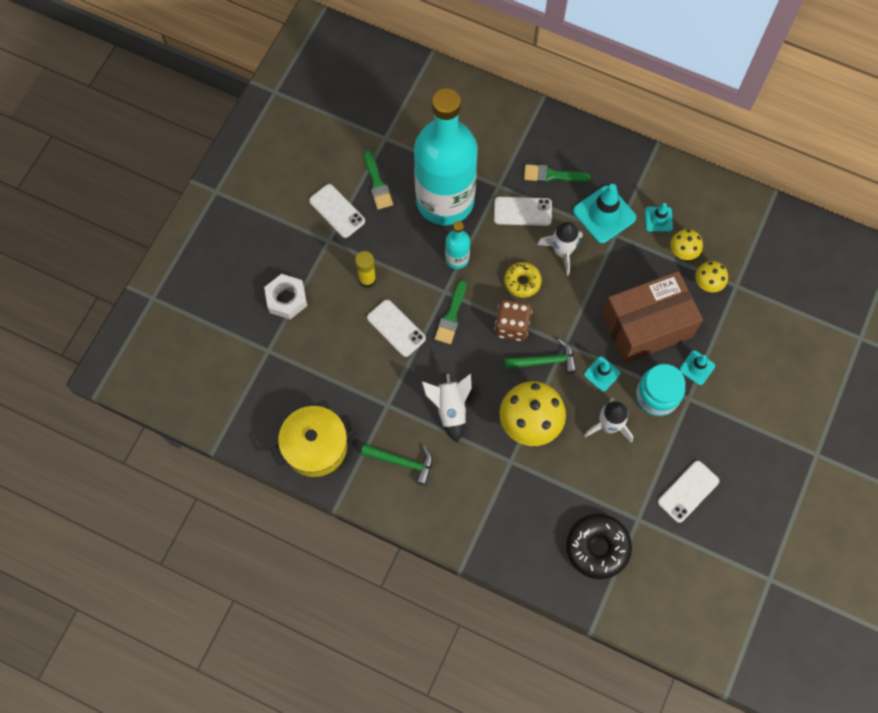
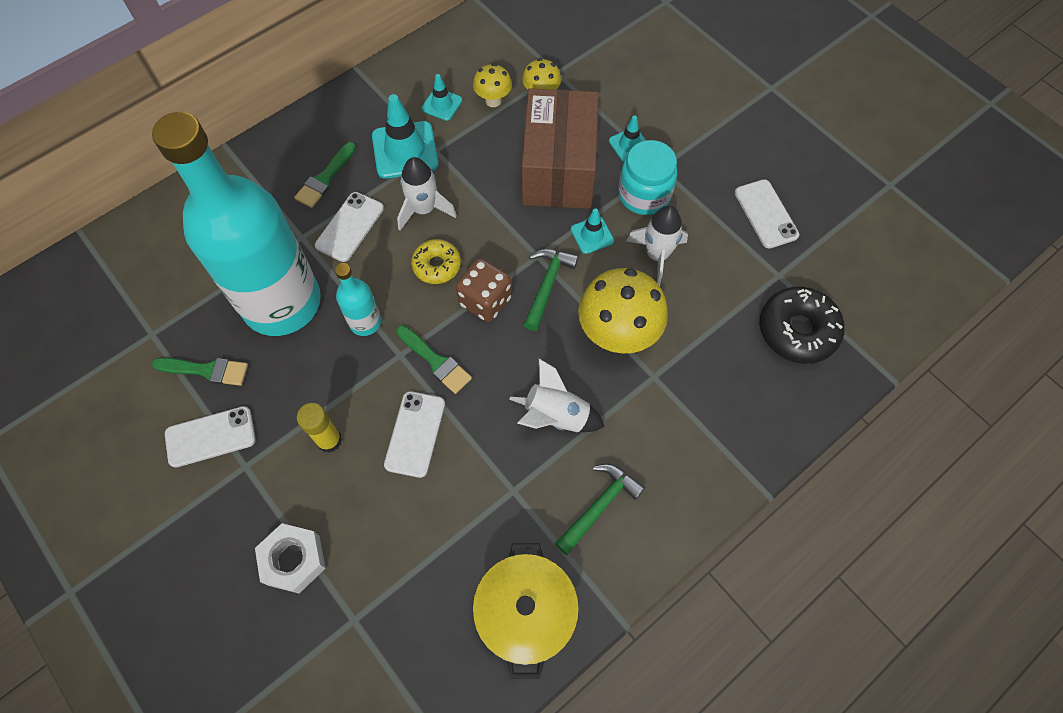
camera: 65 degrees left, 5 degrees down
white phone [367,300,426,357] -> white phone turned 60 degrees counterclockwise [384,391,445,478]

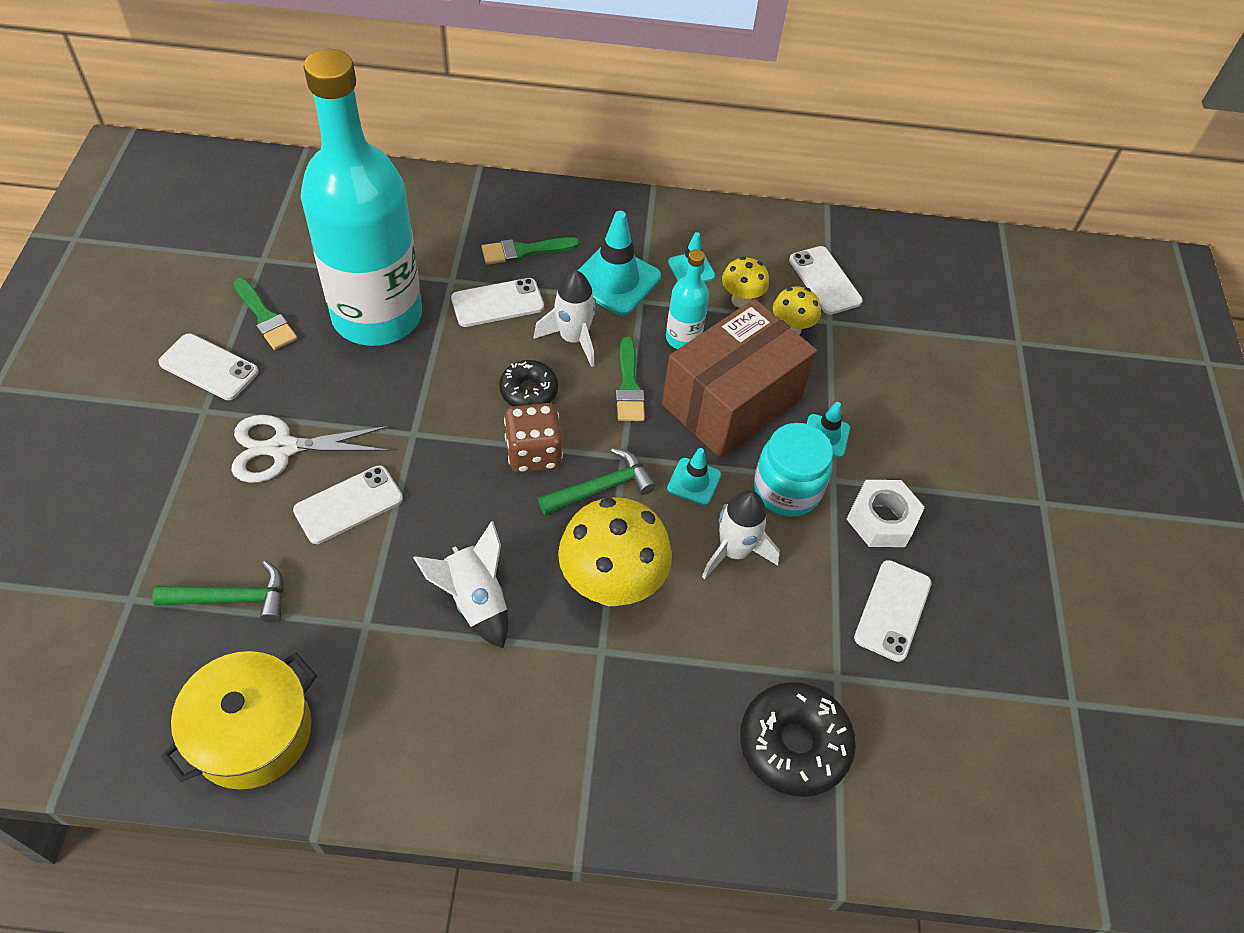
camera: 40 degrees right, 10 degrees down
white nut [255,523,325,594] -> white nut moved to [847,480,925,547]
yellow glue stick [297,403,342,453] -> white scissors [231,415,390,483]
turquoise bottle [335,263,381,336] -> turquoise bottle moved to [666,249,709,349]
green brush [396,325,472,394] -> green brush moved to [616,337,645,421]
yellow donut [411,239,461,284] -> black donut [499,360,558,406]
green hammer [555,464,645,555] -> green hammer moved to [153,561,284,623]
none -> white phone [789,246,863,315]

